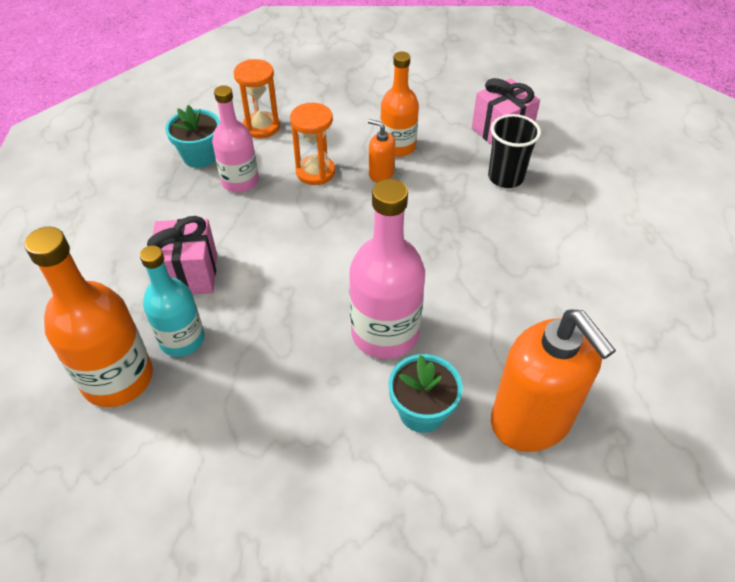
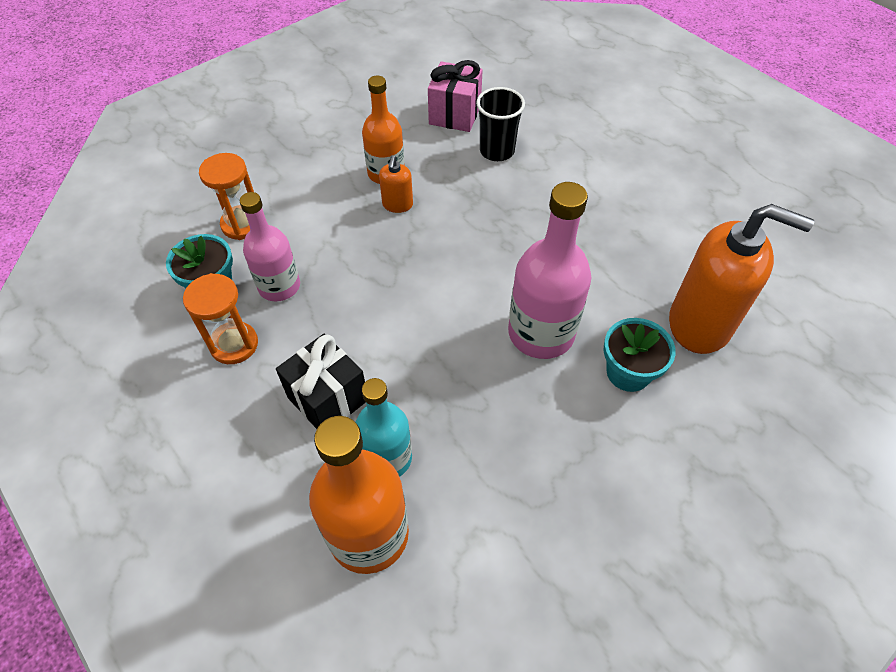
camera: 40 degrees left, 5 degrees up
pink gift [147,216,217,294] -> black gift [276,334,366,429]
orange hourglass [290,103,335,185] -> orange hourglass moved to [183,273,258,364]
orange soap dispenser [368,119,395,182] -> orange soap dispenser turned 75 degrees counterclockwise [379,155,413,213]

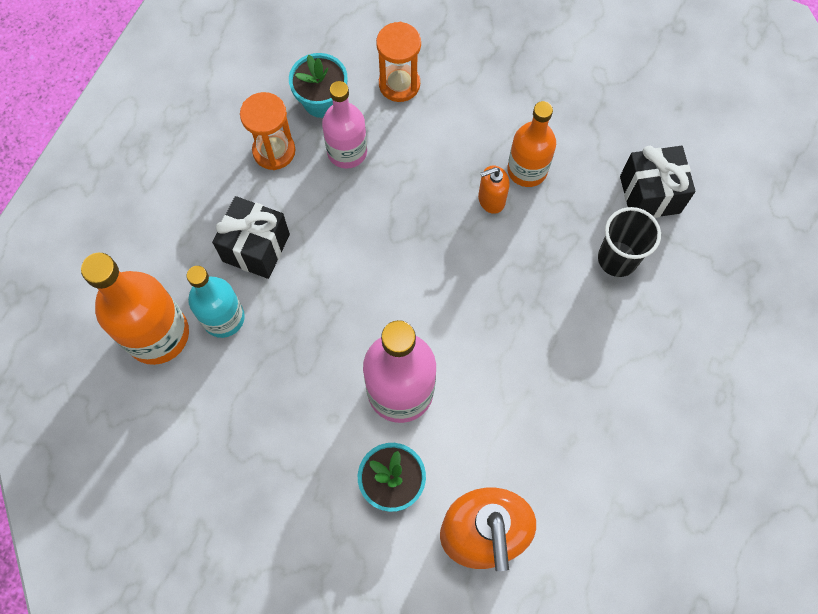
camera: 65 degrees right, 15 degrees up
pink gift [428,60,483,132] -> black gift [620,146,696,218]

